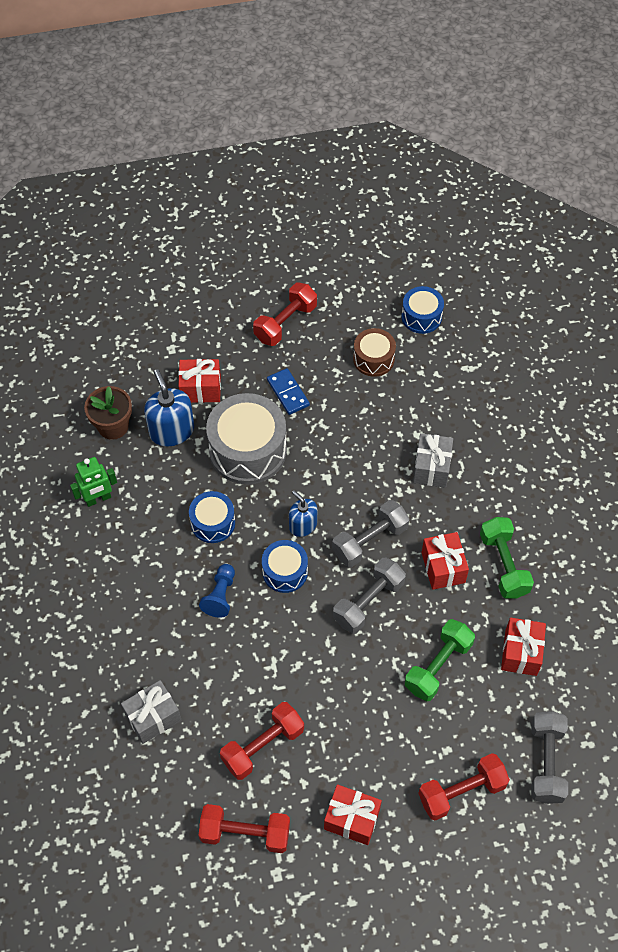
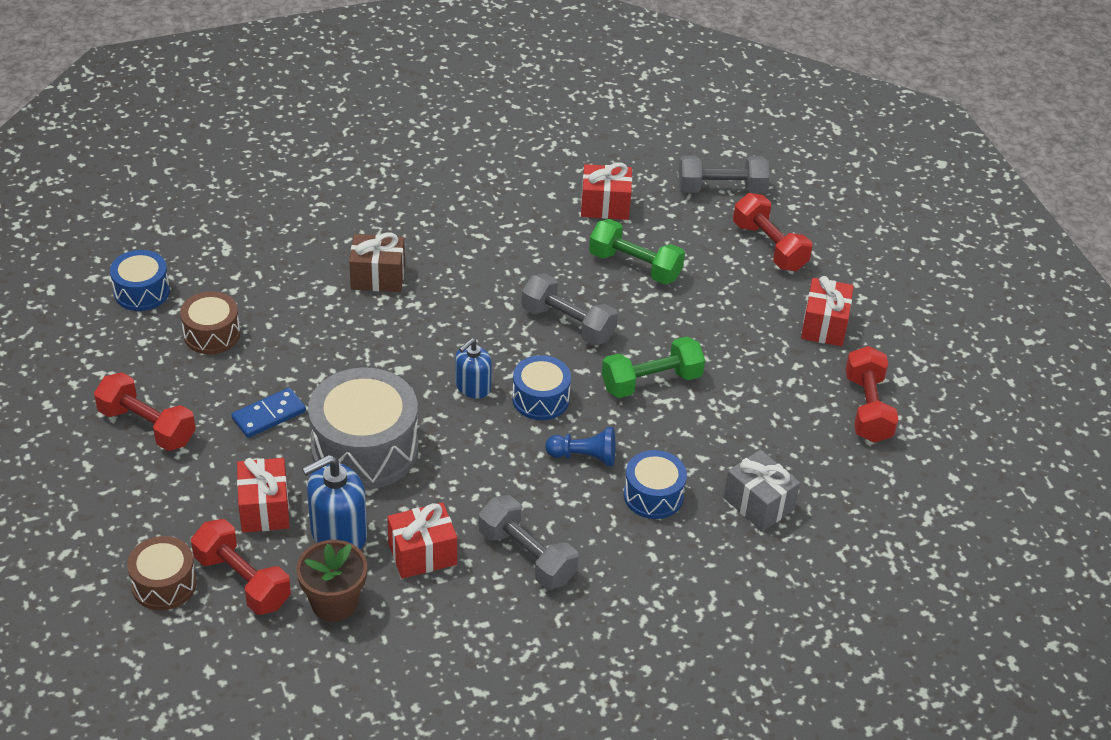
camera: 100 degrees left, 15 degrees down
green robot [70,457,117,507] -> none
blue drum [189,491,235,543] -> blue drum moved to [624,450,687,519]
red dumbbell [220,702,304,780] -> red dumbbell moved to [191,519,291,615]
grey dumbbell [332,500,410,567] -> grey dumbbell moved to [478,495,579,589]
grey gift [413,433,453,488] -> brown gift [349,232,405,292]
red gift [421,532,469,590] -> red gift moved to [387,502,457,579]
green dumbbell [480,517,534,599] -> green dumbbell moved to [602,336,705,398]
none -> brown drum [127,536,197,610]

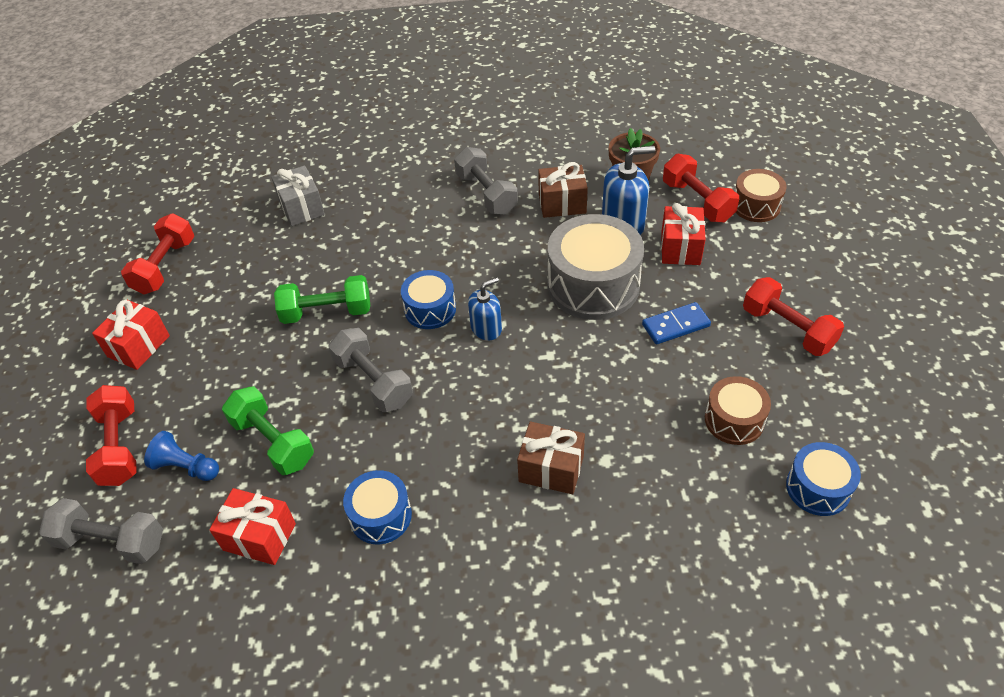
camera: 160 degrees left, 5 degrees up
red gift [387,502,457,579] -> brown gift [538,162,588,218]
blue pawn [545,427,615,466] -> blue pawn moved to [144,431,219,481]
blue drum [624,450,687,519] -> blue drum moved to [343,470,412,544]

